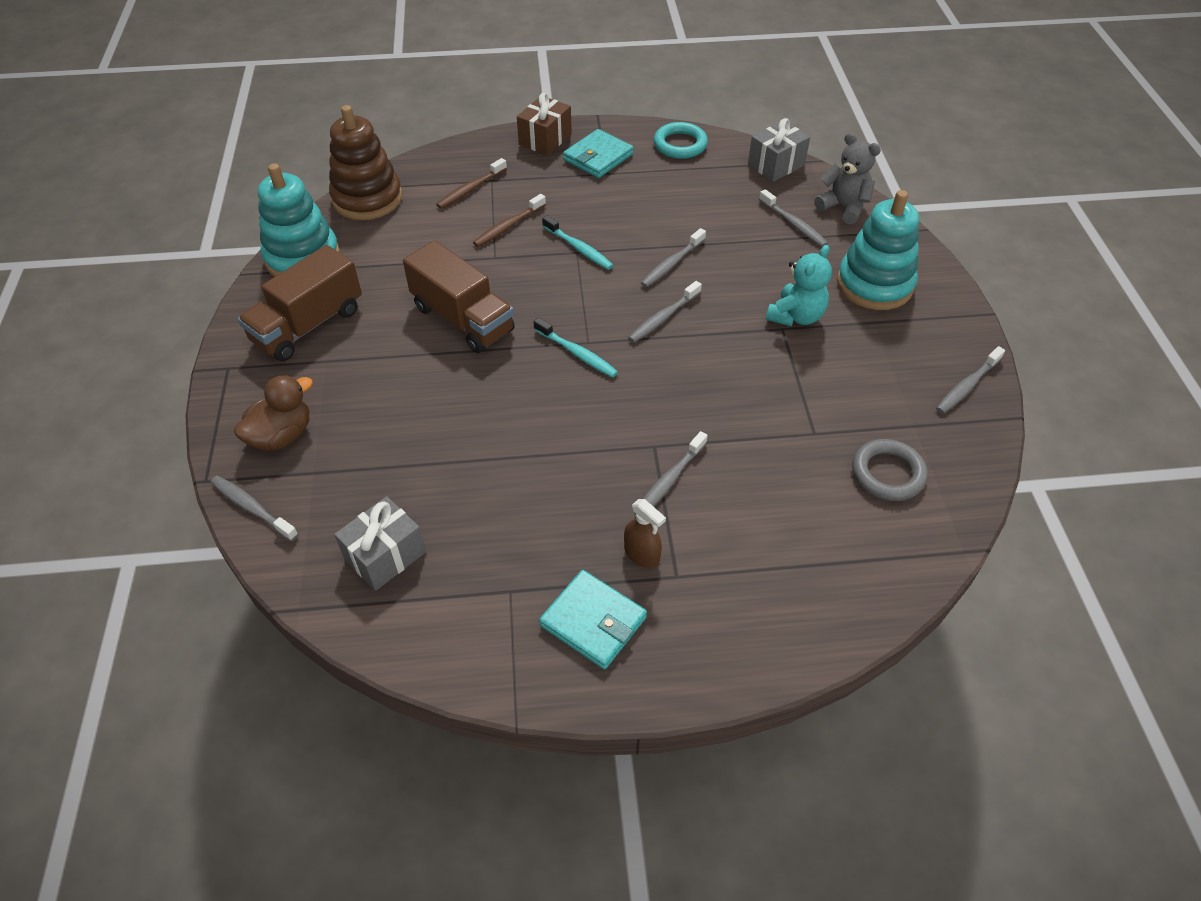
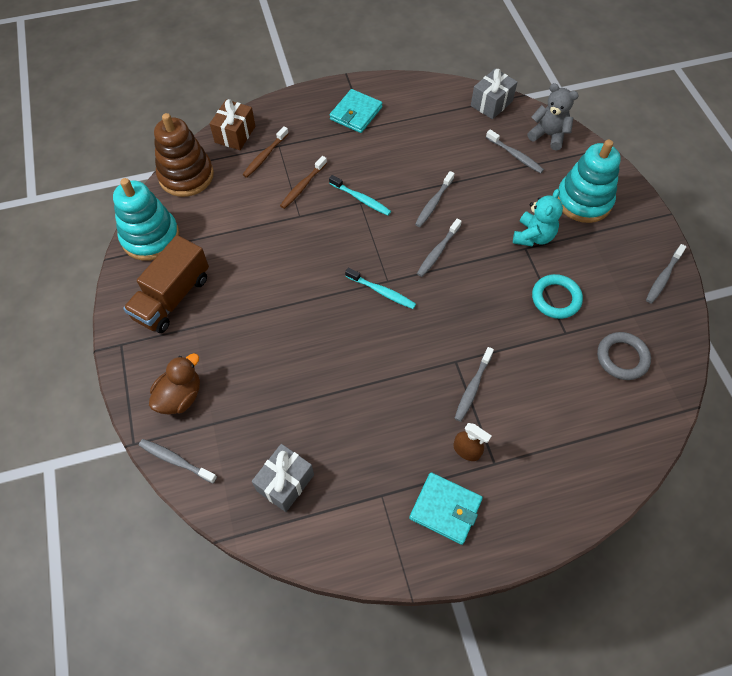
camera: 10 degrees left, 10 degrees up
brown truck [403,240,515,353] -> none
brown gift [517,93,572,155] -> brown gift moved to [210,99,255,150]
turquoise ring [654,122,708,159] -> turquoise ring moved to [532,274,583,319]

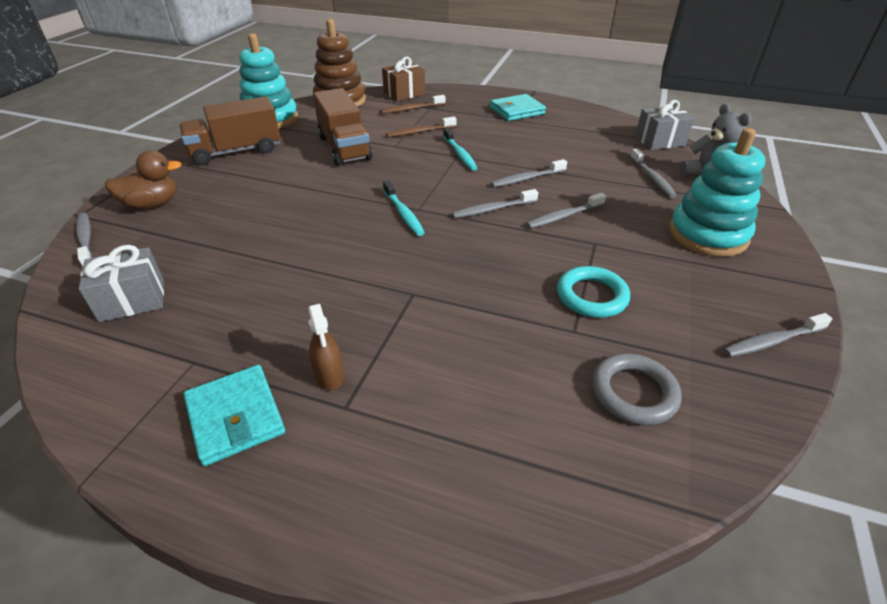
camera: 35 degrees right, 20 degrees down
grey toothbrush [454,347,494,422] -> grey toothbrush moved to [526,193,606,229]
turquoise teddy bear [513,189,563,246] -> none
none -> brown truck [313,88,373,166]

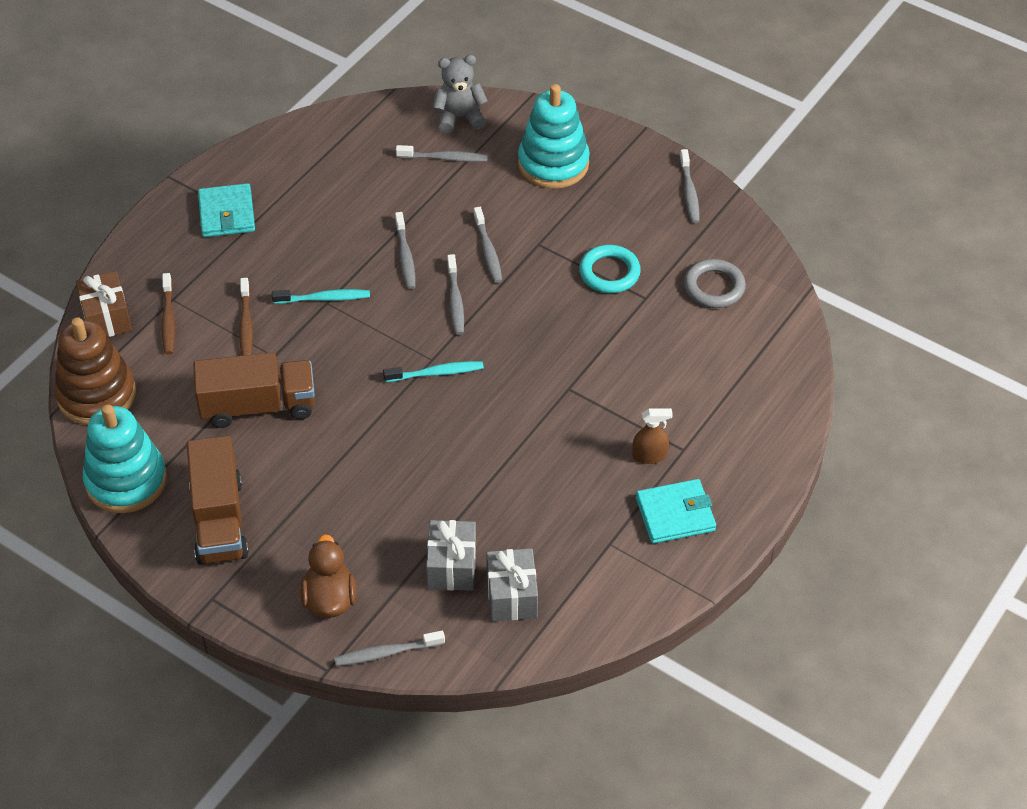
camera: 75 degrees left, 10 degrees up
grey gift [635,100,694,150] -> grey gift moved to [426,520,476,591]

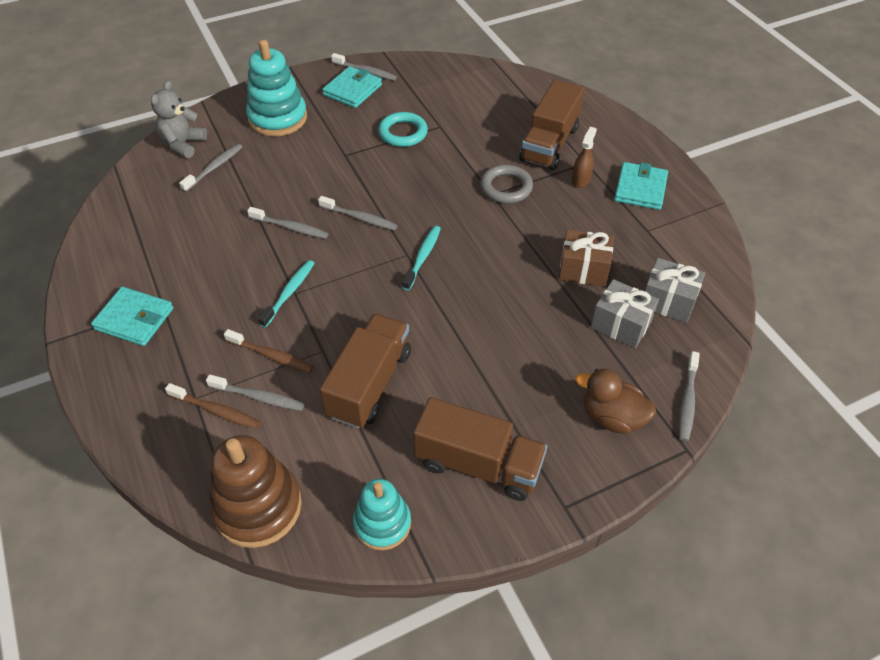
camera: 60 degrees left, 0 degrees up
brown gift [76,271,132,337] -> brown gift moved to [559,230,614,287]
turquoise stacking toy [83,405,167,513] -> turquoise stacking toy [353,479,411,550], size x0.65
grey toothbrush [473,207,502,283] -> grey toothbrush moved to [206,374,305,411]
grey ring [684,259,746,308] -> grey ring moved to [480,165,533,204]
none -> turquoise wallet [322,66,382,108]
none -> brown truck [519,80,584,170]

